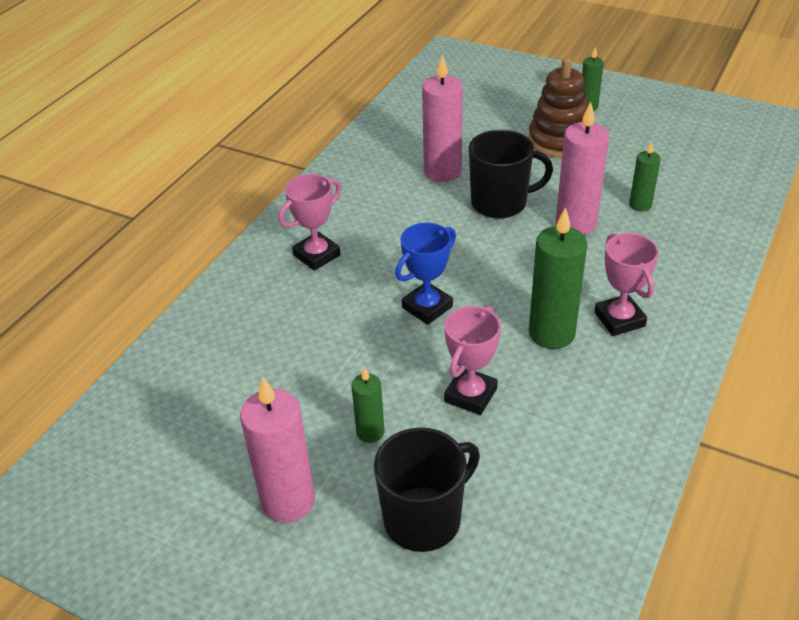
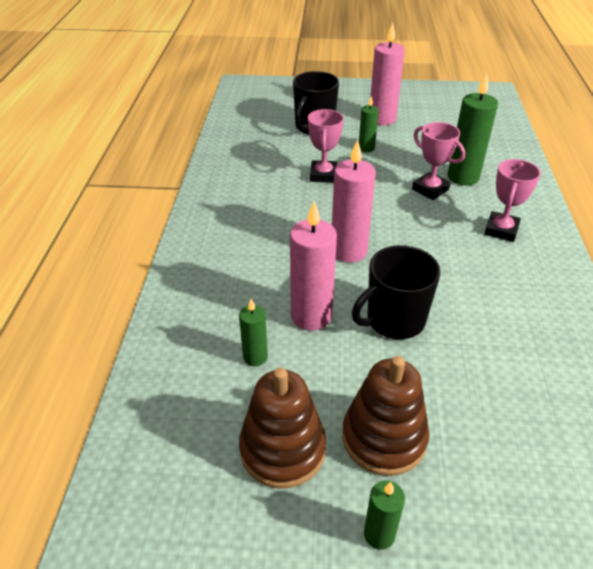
camera: 155 degrees right, 0 degrees up
blue trophy [395,223,456,325] -> none
pink candle [422,54,463,182] -> pink candle moved to [332,139,376,263]
green candle [529,207,587,349] -> green candle moved to [448,73,498,186]
pink trophy [594,233,659,336] -> pink trophy moved to [412,122,465,200]
none -> brown stacking toy [239,368,326,488]

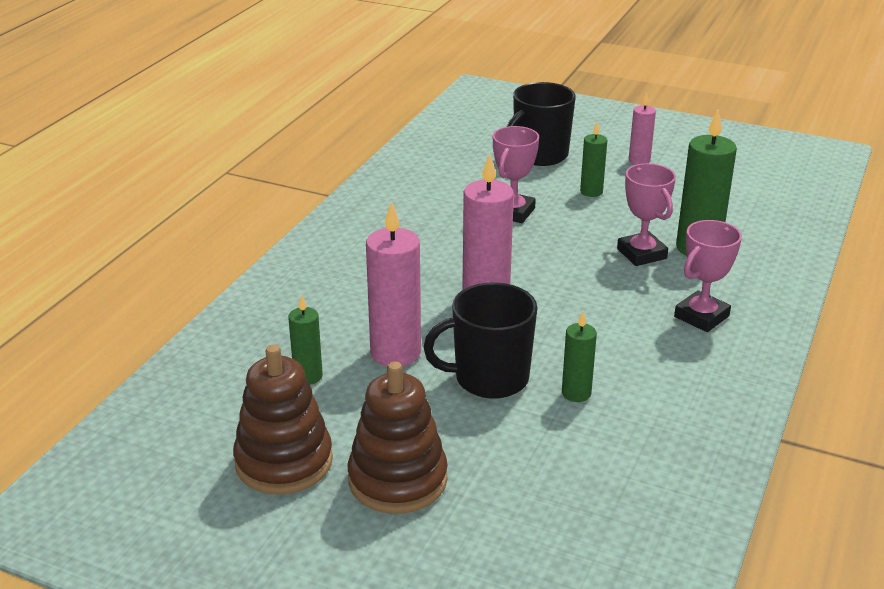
camera: 20 degrees right, 10 degrees down
green candle [364,480,405,550] -> green candle moved to [562,311,597,402]
pink candle [370,23,405,125] -> pink candle [629,93,656,165], size x0.55

